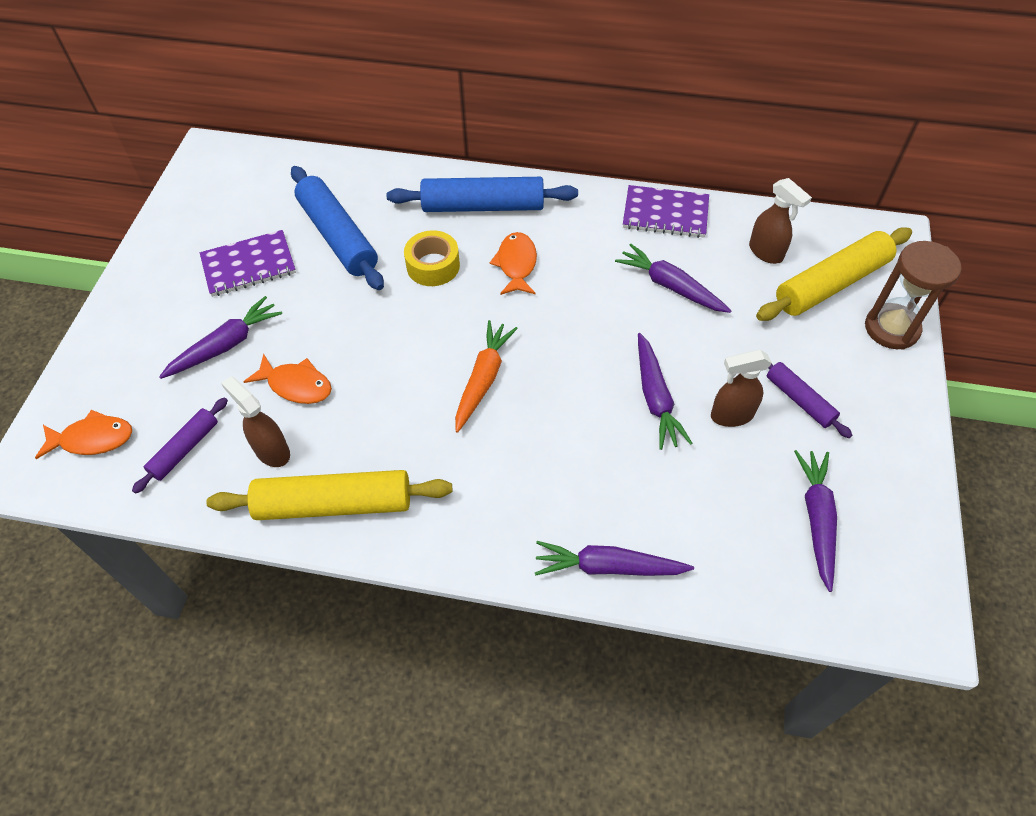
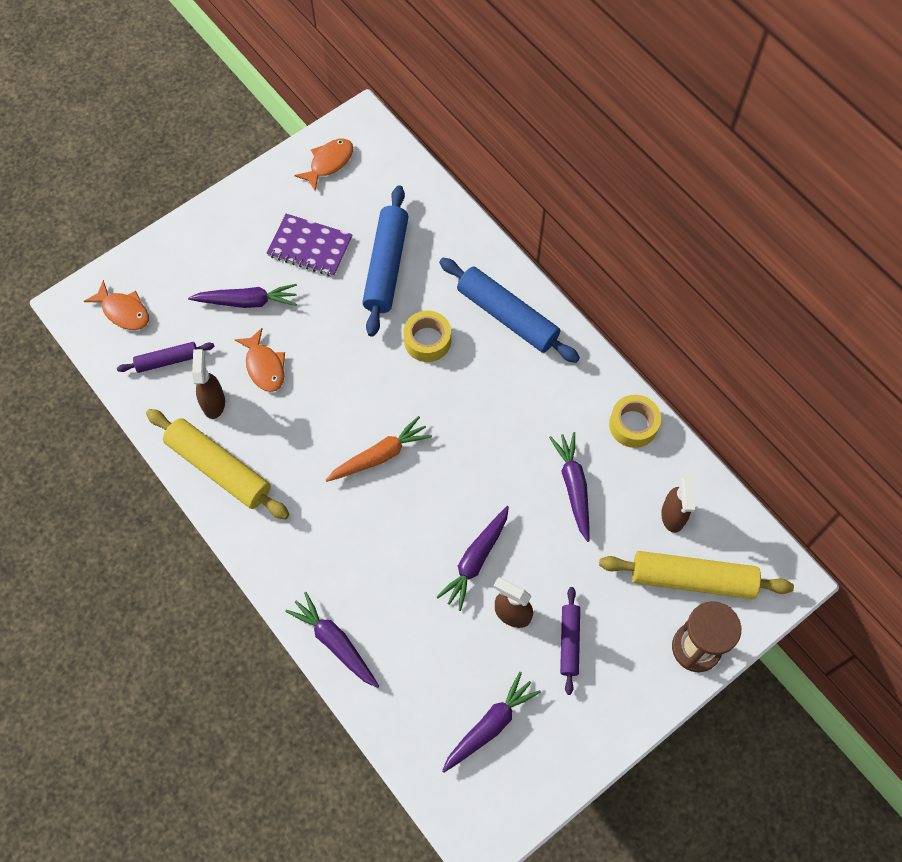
camera: 40 degrees right, 10 degrees up
orange fish [490,232,537,295] -> orange fish moved to [294,139,353,191]
purple notebook [623,185,709,238] -> yellow tape [609,395,661,448]

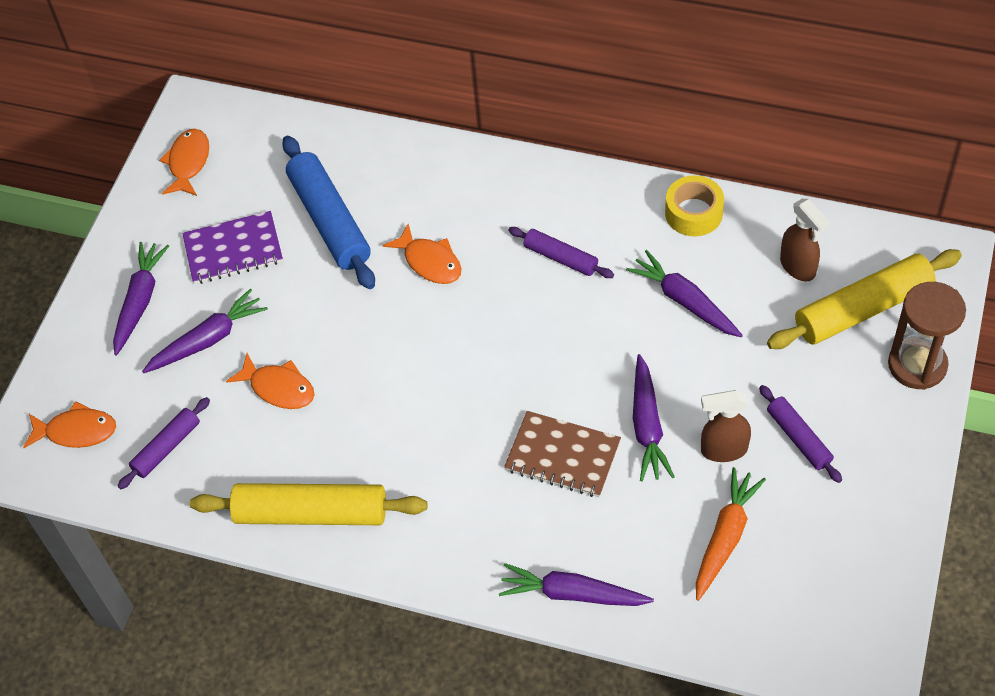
camera: 30 degrees left, 10 degrees down
brown spray bottle [192,349,225,419] -> none
orange carrot [326,416,432,482] -> orange carrot moved to [696,467,766,601]
yellow tape [403,311,451,362] -> orange fish [383,224,461,284]
blue rolling pin [439,258,580,363] -> none
purple carrot [442,672,541,773] -> purple carrot moved to [113,242,169,356]
none -> brown notebook [504,411,621,497]
none -> purple rolling pin [508,227,614,278]

